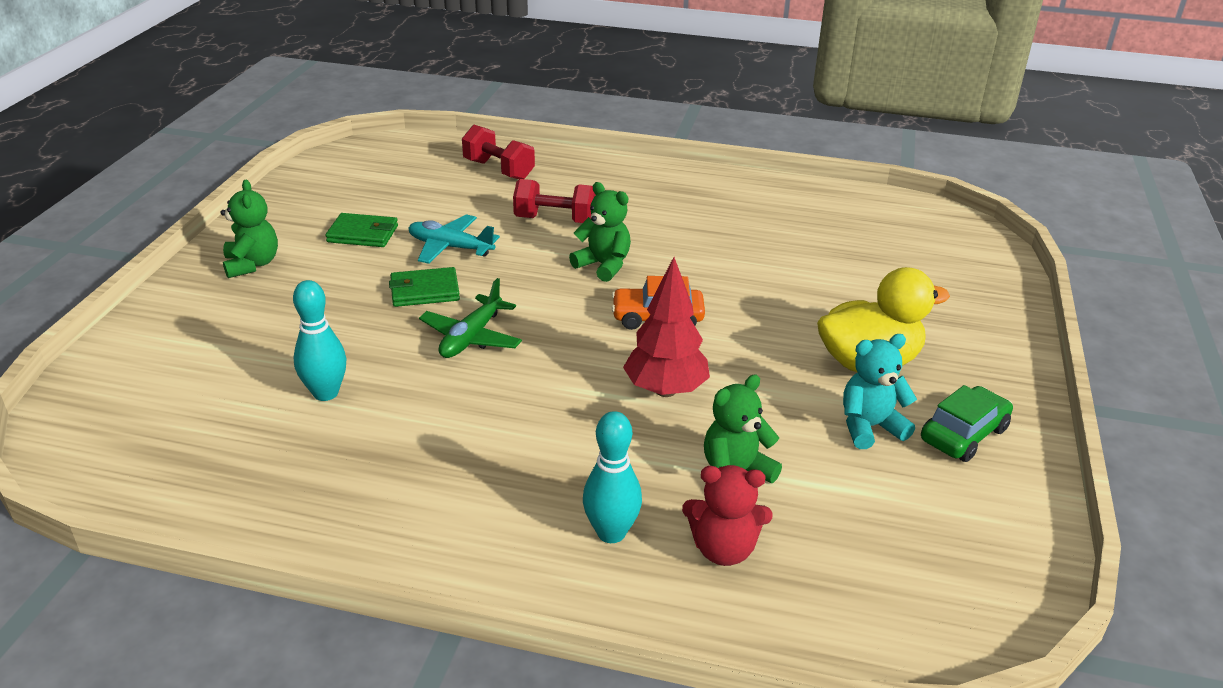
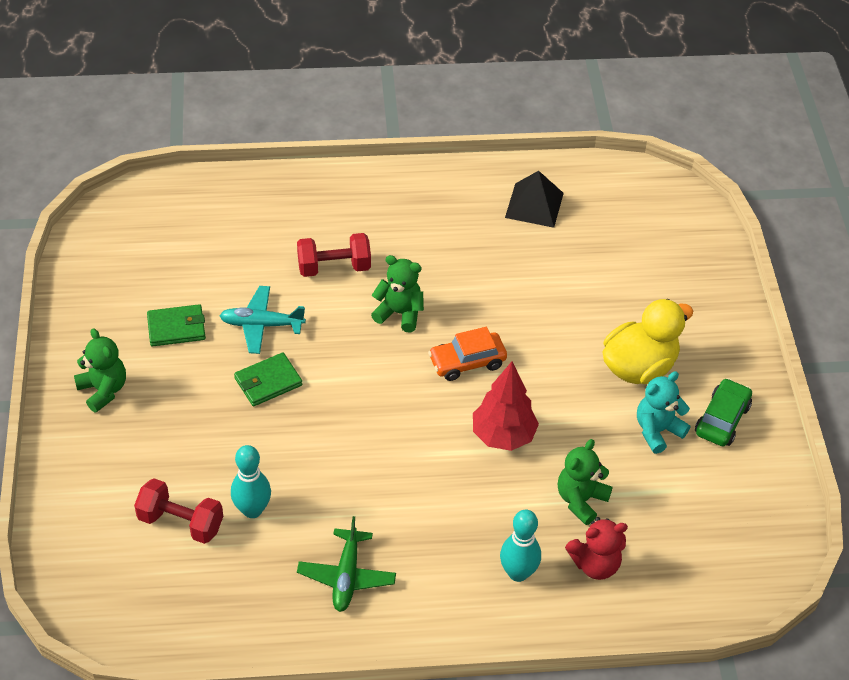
camera: 20 degrees left, 15 degrees up
green plane [419,278,522,358] -> green plane moved to [297,516,396,612]
red dumbbell [462,125,535,179] -> red dumbbell moved to [134,478,223,544]
none -> black pyramid [505,171,564,228]

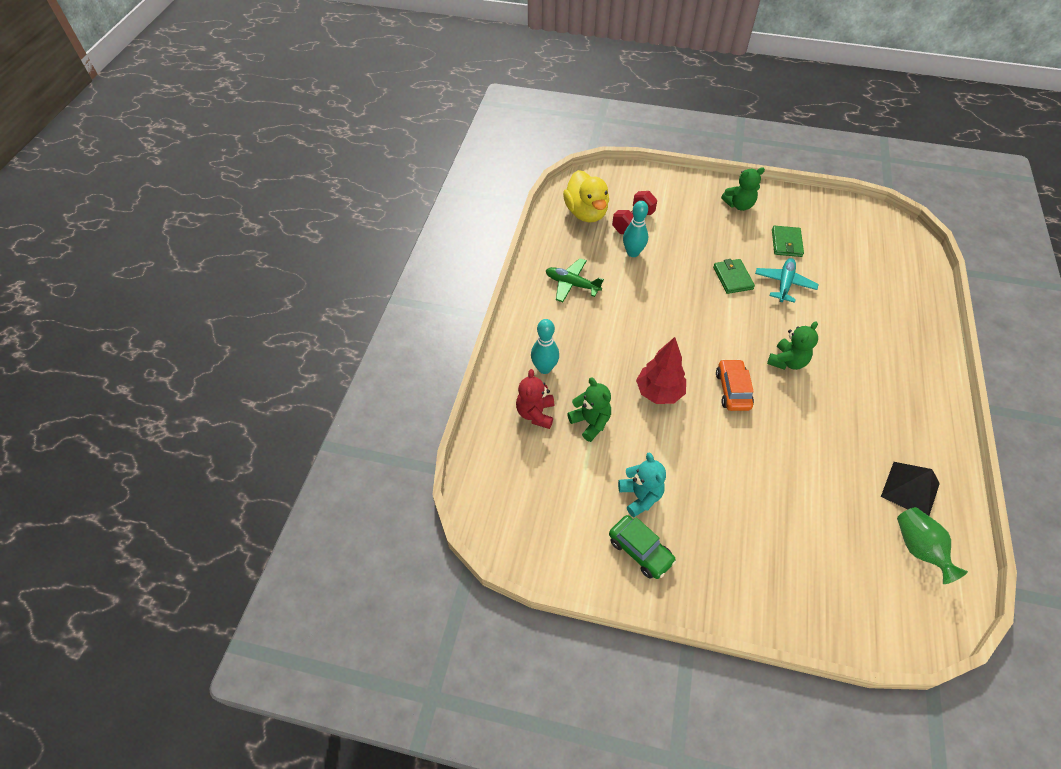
camera: 110 degrees right, 5 degrees up
red dumbbell [297,233,371,277] -> none
yellow duck [602,299,693,384] -> yellow duck moved to [563,170,609,222]
none -> green vase [897,507,968,584]

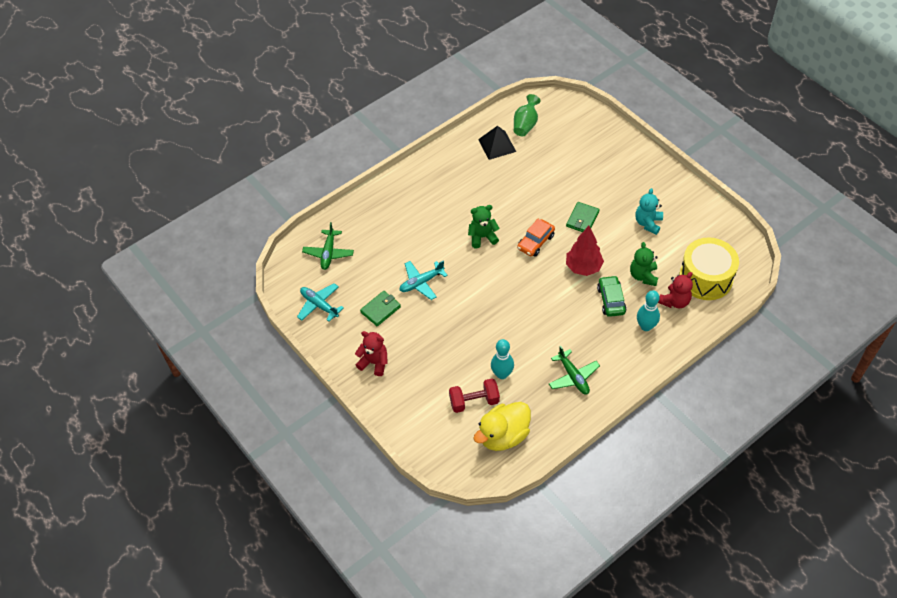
camera: 140 degrees left, 0 degrees up
yellow duck [563,170,609,222] -> yellow duck turned 150 degrees counterclockwise [473,402,531,451]
green car [609,515,676,579] -> green car moved to [597,275,627,317]
green wallet [713,259,755,294] -> green wallet moved to [566,202,600,232]
green teddy bear [721,167,765,211] -> red teddy bear [355,331,388,376]
none -> turquoise plane [297,283,344,322]
none -> green plane [302,222,354,270]
none -> yellow drum [679,237,739,300]

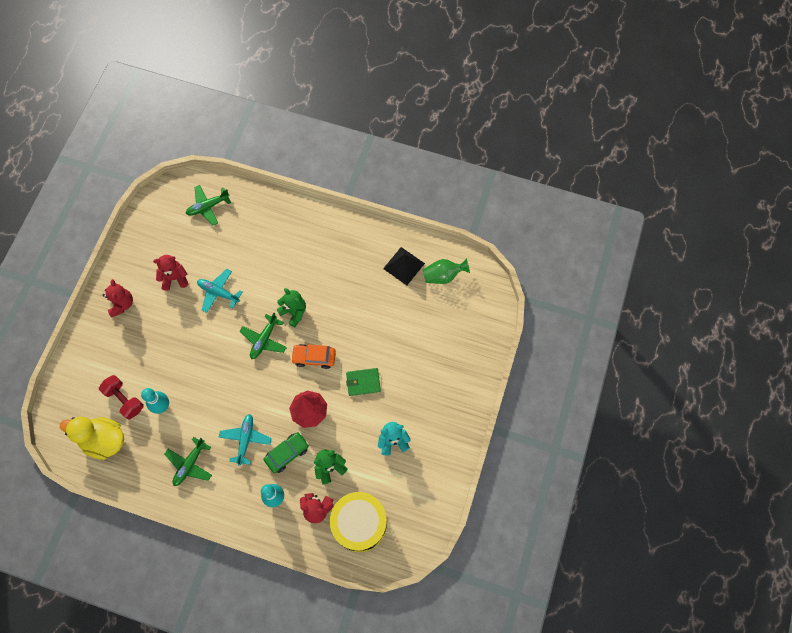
camera: 55 degrees right, 15 degrees up
turquoise plane [297,283,344,322] -> turquoise plane moved to [219,414,272,466]
green wallet [360,291,401,326] -> red teddy bear [153,255,189,291]
none -> green plane [240,313,287,359]

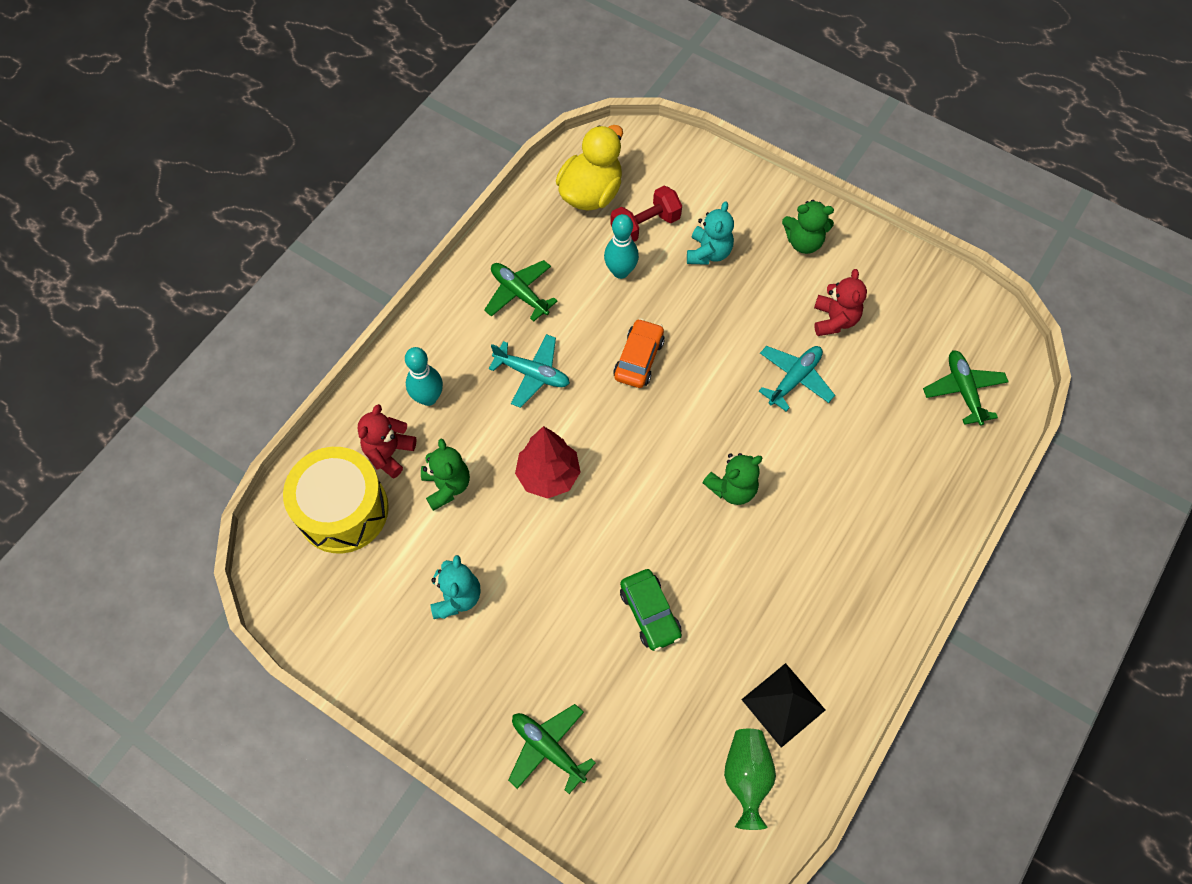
camera: 105 degrees right, 5 degrees down
red teddy bear [102,279,133,318] -> green teddy bear [782,200,834,254]
green plane [240,313,287,359] -> green plane moved to [508,704,596,794]
green car [264,432,309,473] -> green car moved to [620,569,682,651]
orange car [291,344,336,369] -> orange car moved to [613,318,665,388]
green wallet [346,368,381,396] -> none
none -> turquoise teddy bear [687,201,734,265]

